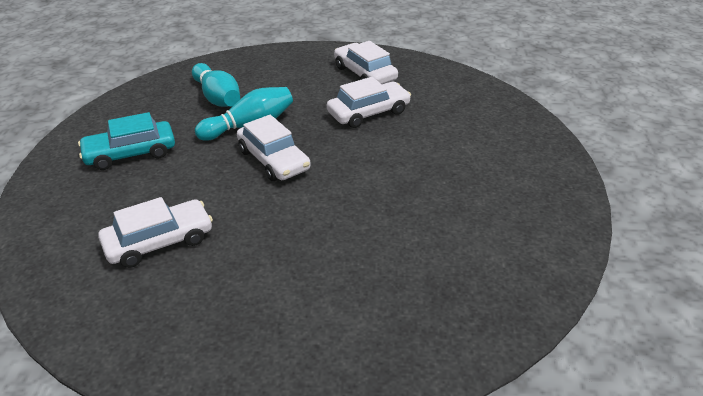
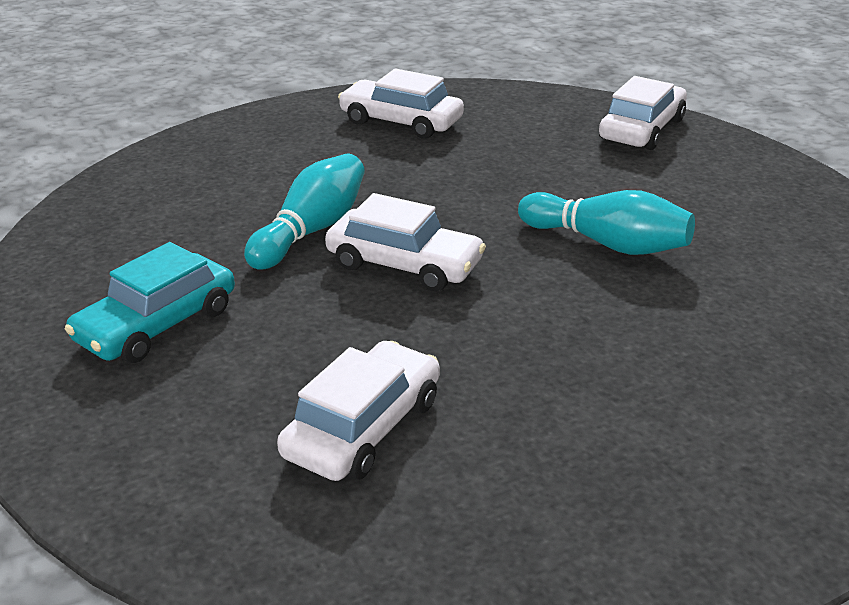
camera: 30 degrees left, 5 degrees down
turquoise bowling pin [192,63,240,107] -> turquoise bowling pin moved to [518,190,695,255]
white car [327,77,411,128] -> white car moved to [599,76,687,150]

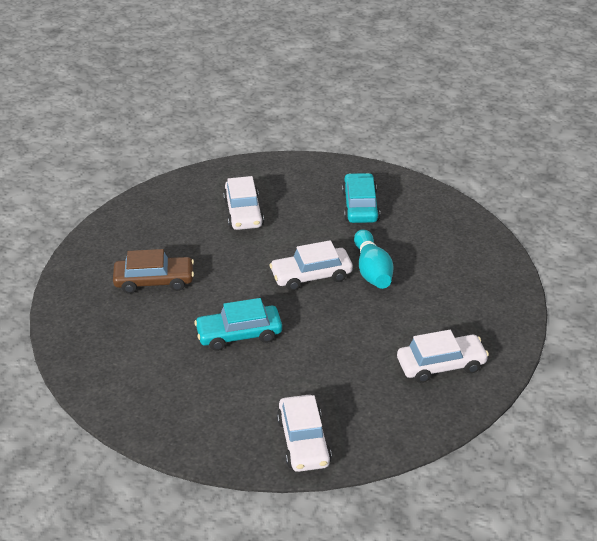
camera: 140 degrees right, 5 degrees up
turquoise bowling pin [518,190,695,255] -> turquoise car [194,298,282,351]
none -> brown car [113,249,194,294]

